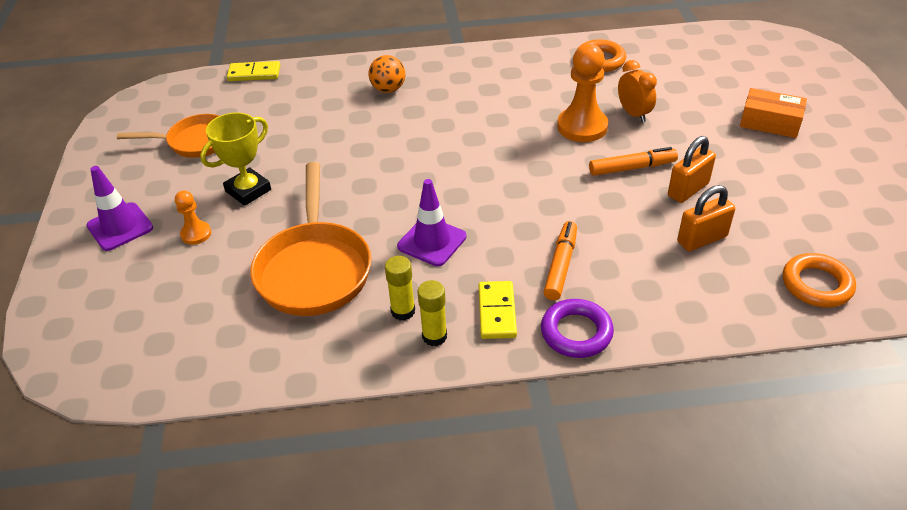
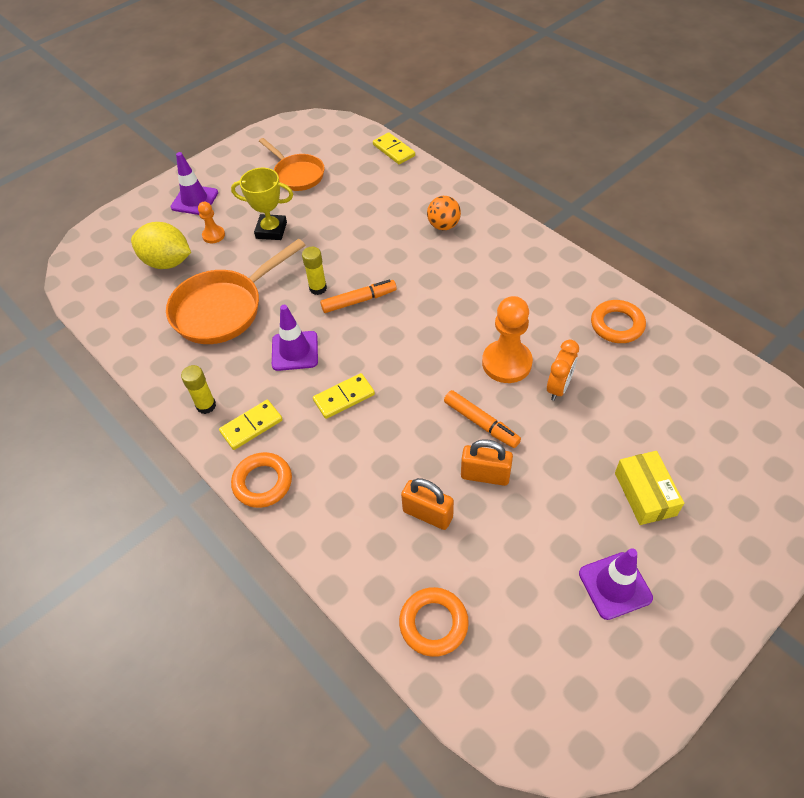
camera: 55 degrees right, 10 degrees up
yellow glue stick [385,256,415,321] -> yellow glue stick moved to [302,247,327,295]
purple ring [541,299,614,358] -> orange ring [231,452,292,508]
orange marker [543,221,577,300] -> orange marker moved to [320,280,397,313]
orange box [740,88,807,138] -> yellow box [615,451,684,525]
none -> yellow lemon [131,222,191,269]
none -> yellow domino [313,373,375,419]
none -> purple traffic cone [579,548,653,620]

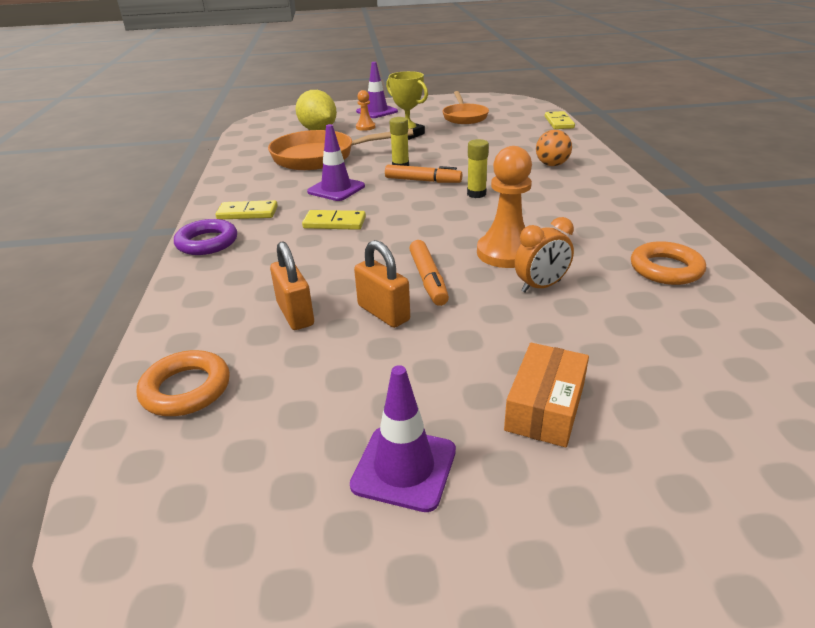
camera: 35 degrees right, 20 degrees down
yellow glue stick [181,365,216,414] -> yellow glue stick moved to [467,139,489,198]
orange ring [231,452,292,508] -> purple ring [174,219,237,255]
yellow box [615,451,684,525] -> orange box [504,343,589,447]

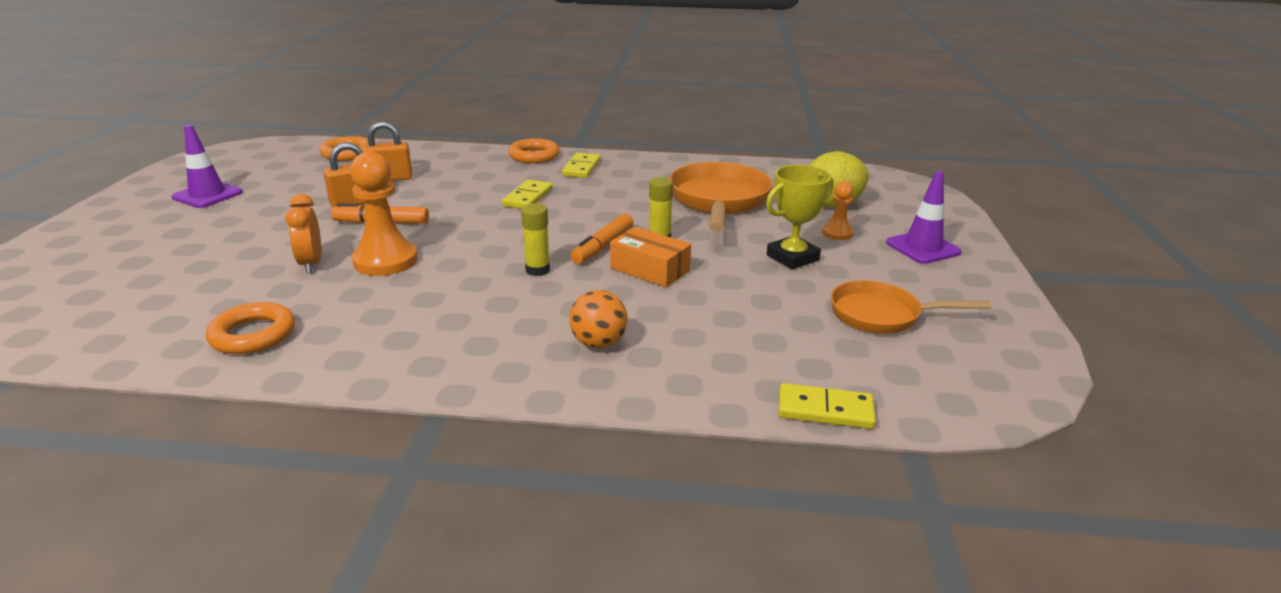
camera: 100 degrees right, 5 degrees down
purple ring [174,219,237,255] -> orange ring [508,138,560,163]
purple traffic cone [307,124,365,201] -> none
orange box [504,343,589,447] -> orange box moved to [610,227,691,288]

